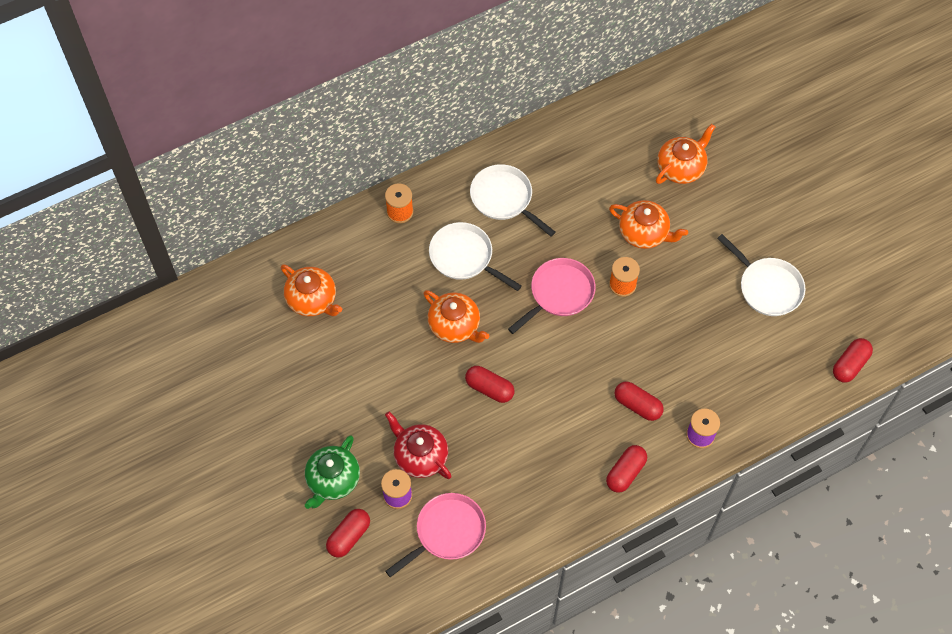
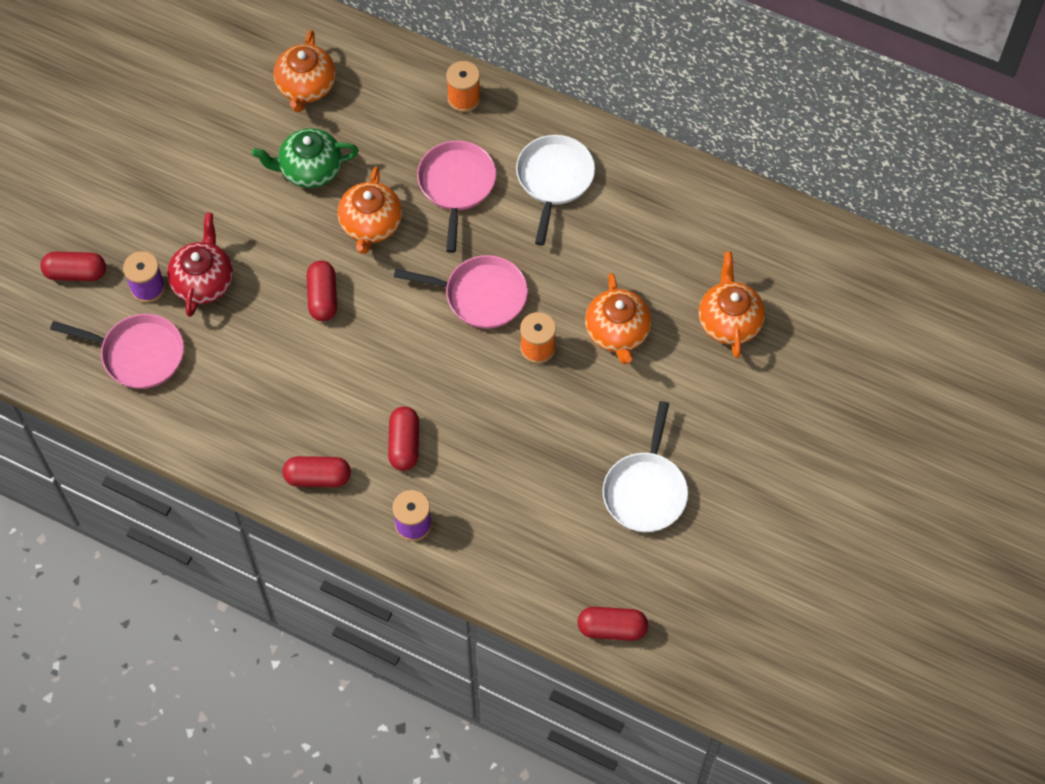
camera: 55 degrees right, 0 degrees up
green teapot [305,435,360,509] -> green teapot moved to [252,128,359,188]
white pan [429,222,522,291] -> pink pan [417,141,496,253]
orange teapot [656,124,715,184] -> orange teapot turned 105 degrees counterclockwise [699,251,765,358]

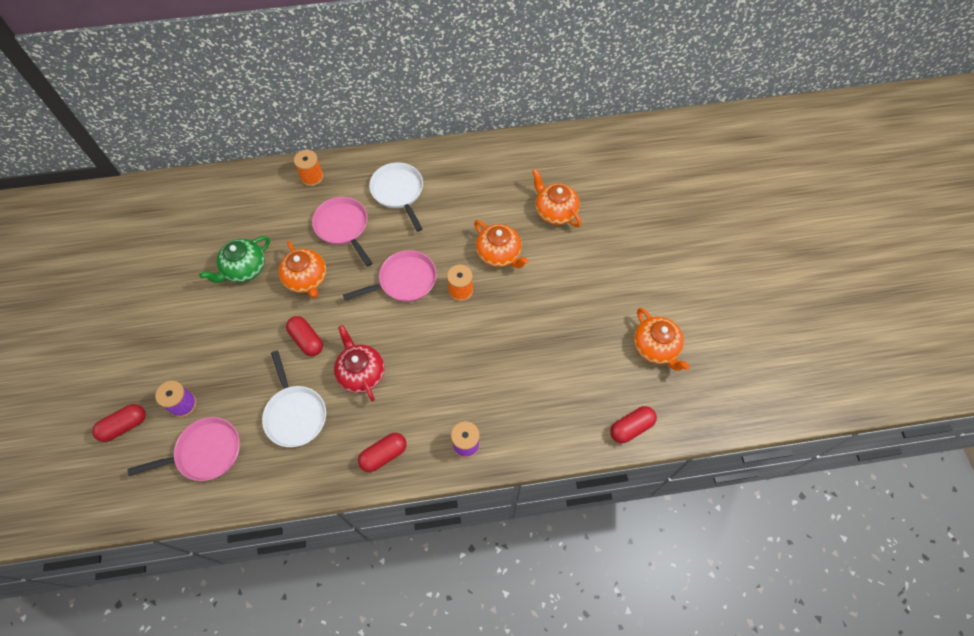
camera: 35 degrees left, 0 degrees up
red teapot [167,212,233,317] -> red teapot moved to [334,325,384,401]
orange teapot [274,30,336,112] -> orange teapot moved to [634,308,690,371]
red capsule [388,406,419,471] -> none
white pan [603,401,688,532] -> white pan moved to [262,351,326,447]

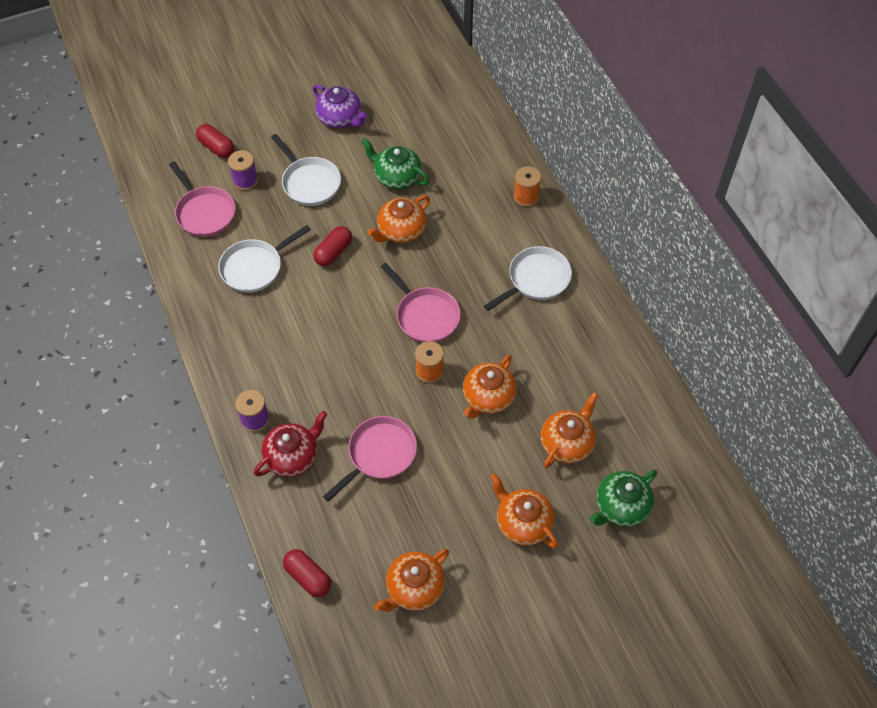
camera: 75 degrees right, 5 degrees down
pink pan [312,197,372,267] -> pink pan moved to [323,416,417,502]
red teapot [334,325,384,401] -> red teapot moved to [254,411,327,477]
red capsule [358,433,407,472] -> none
none -> white pan [271,134,341,206]
none -> purple teapot [313,84,368,128]
none -> orange teapot [490,473,558,548]
none -> green teapot [590,470,657,527]

